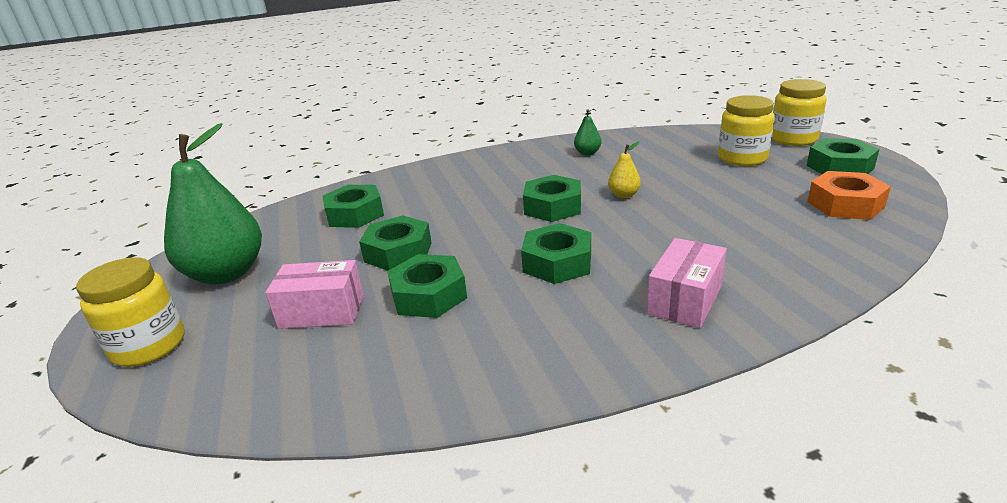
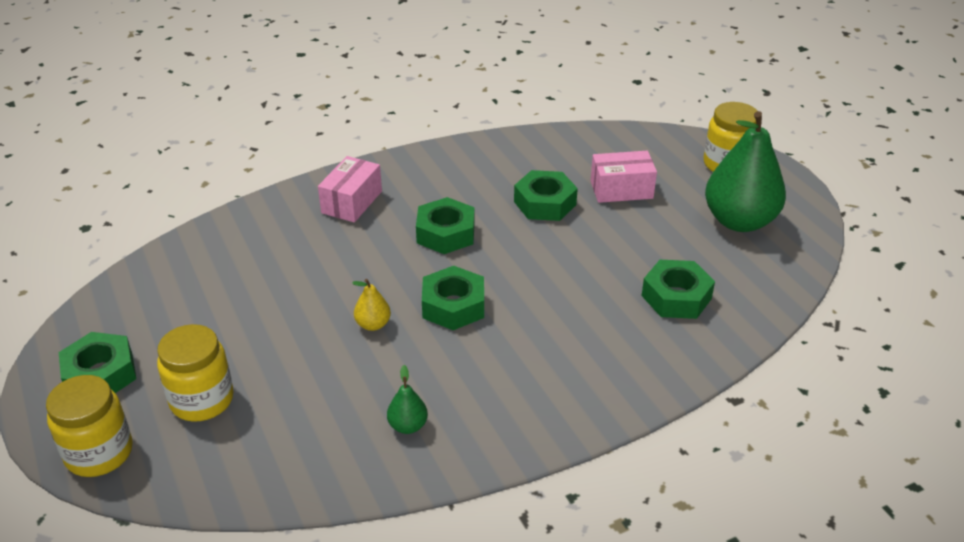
camera: 170 degrees right, 10 degrees up
green nut [359,216,432,271] -> none
orange nut [808,171,891,220] -> none

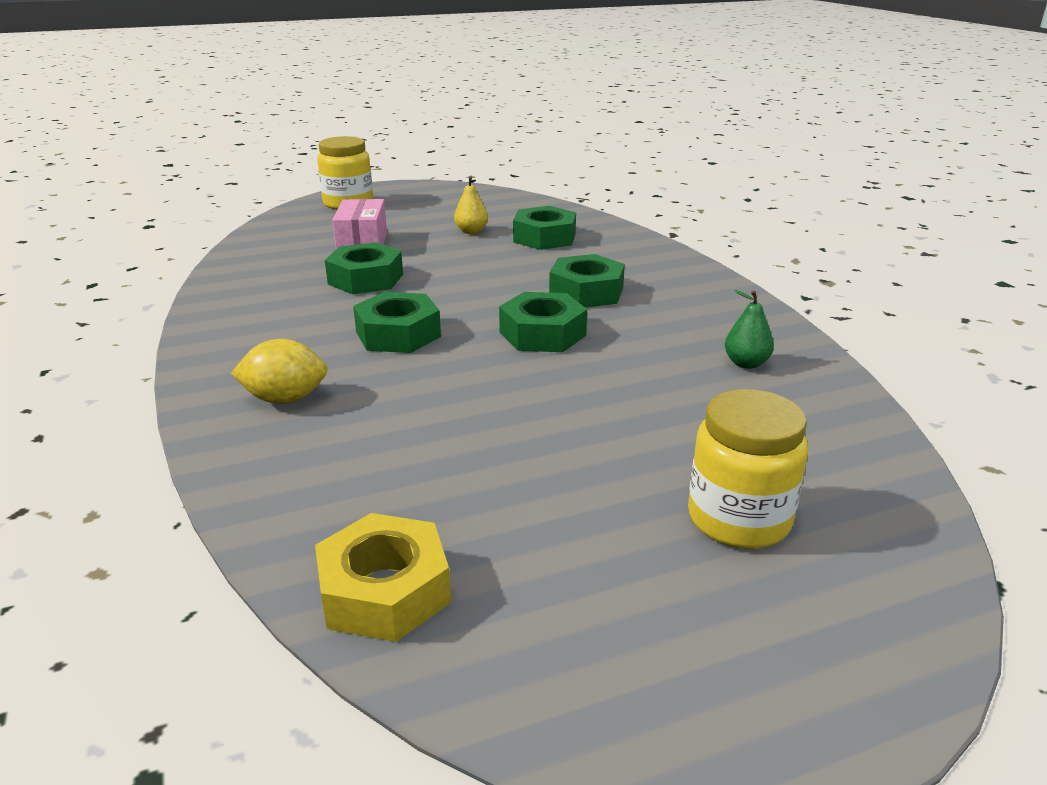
camera: 85 degrees left, 10 degrees down
yellow jar [46,375,133,477] -> none
green nut [59,332,136,393] -> green nut moved to [549,254,625,308]
pink box [318,156,382,223] -> yellow lemon [231,339,327,404]
yellow pear [352,279,391,331] -> yellow pear moved to [454,176,488,234]
green pear [705,111,786,232] -> none
none -> yellow nut [315,513,451,642]

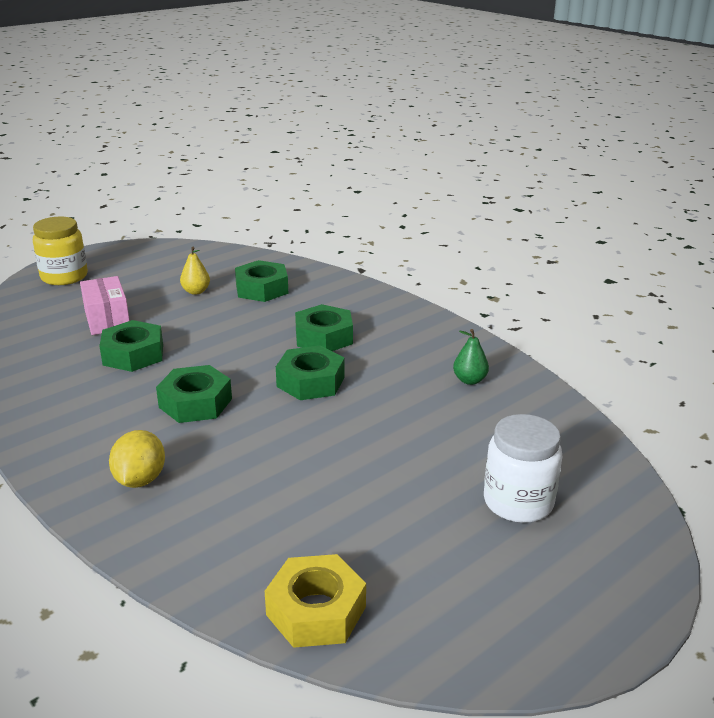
camera: 20 degrees left, 0 degrees up
yellow lemon [231,339,327,404] -> yellow lemon turned 60 degrees counterclockwise [109,430,165,488]
yellow jar [688,389,808,549] -> white jar [484,414,562,523]

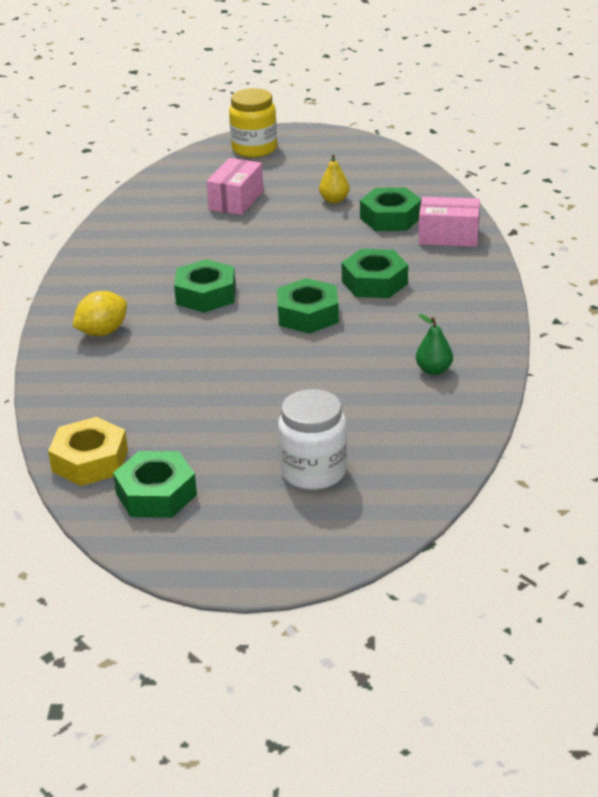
camera: 45 degrees right, 5 degrees up
green nut [100,320,163,372] -> green nut moved to [113,451,197,518]
none -> pink box [419,197,480,247]

